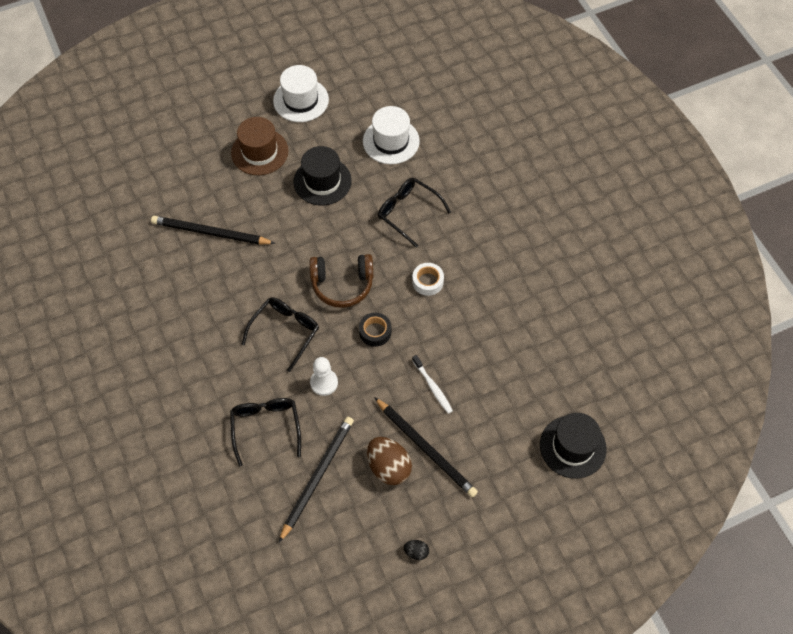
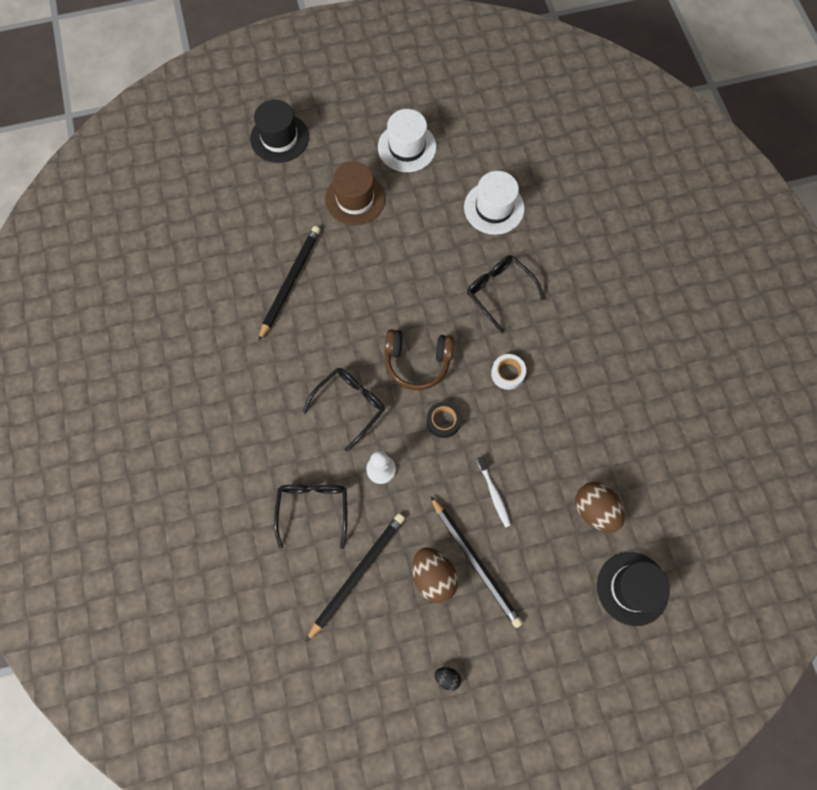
camera: 10 degrees right, 10 degrees up
black pencil [151,216,276,245] -> black pencil turned 90 degrees clockwise [258,226,321,341]
black hat [294,146,352,205] -> black hat moved to [250,99,309,163]
none -> brown egg [575,482,625,533]

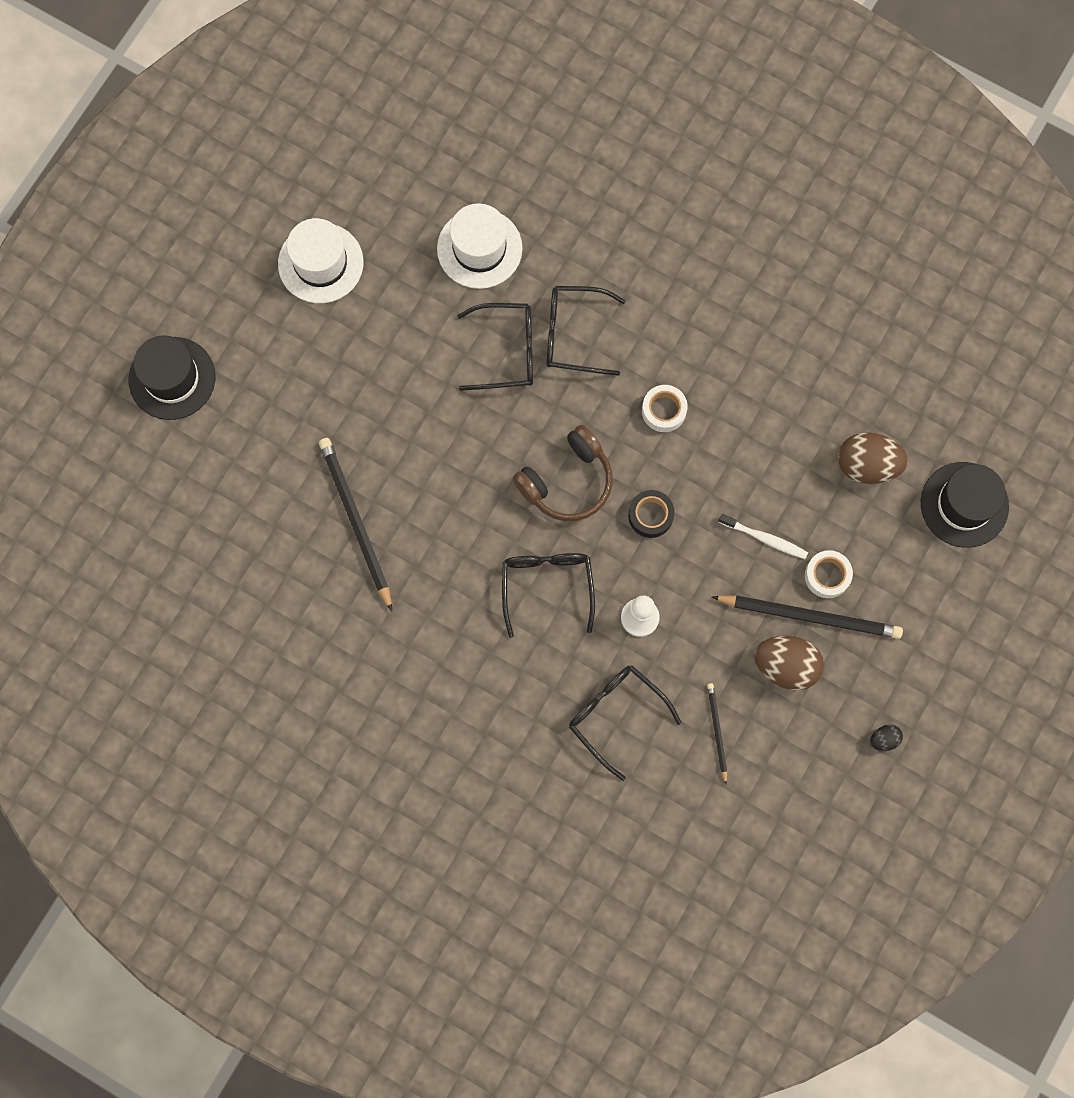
camera: 45 degrees left, 5 degrees up
black pencil [306,513,405,642] -> black pencil [707,683,727,784], size x0.52
brown hat [325,162,385,225] -> none
none -> black glasses [457,303,533,391]
none -> white tape [805,550,853,598]

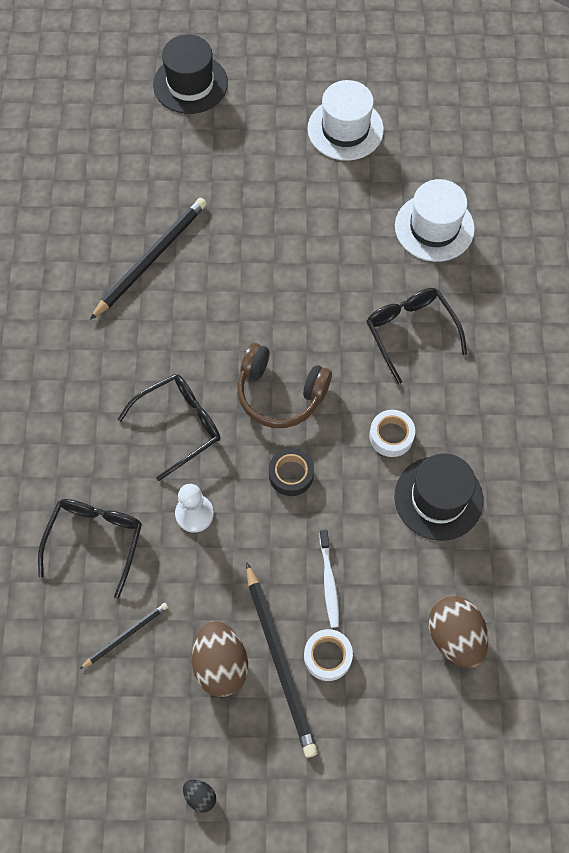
camera: 60 degrees right, 10 degrees down
black glasses [457,303,533,391] -> none
black hat [921,462,1009,548] -> black hat moved to [395,453,483,541]

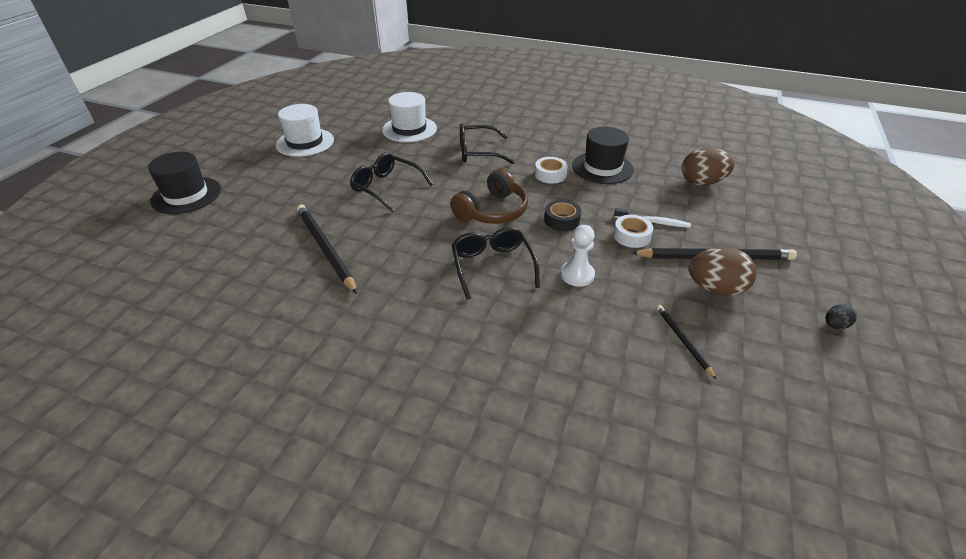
camera: 70 degrees left, 25 degrees down
black glasses [38,499,142,599] -> black glasses moved to [350,153,433,213]
white tape [304,629,353,681] -> white tape moved to [613,215,653,248]

